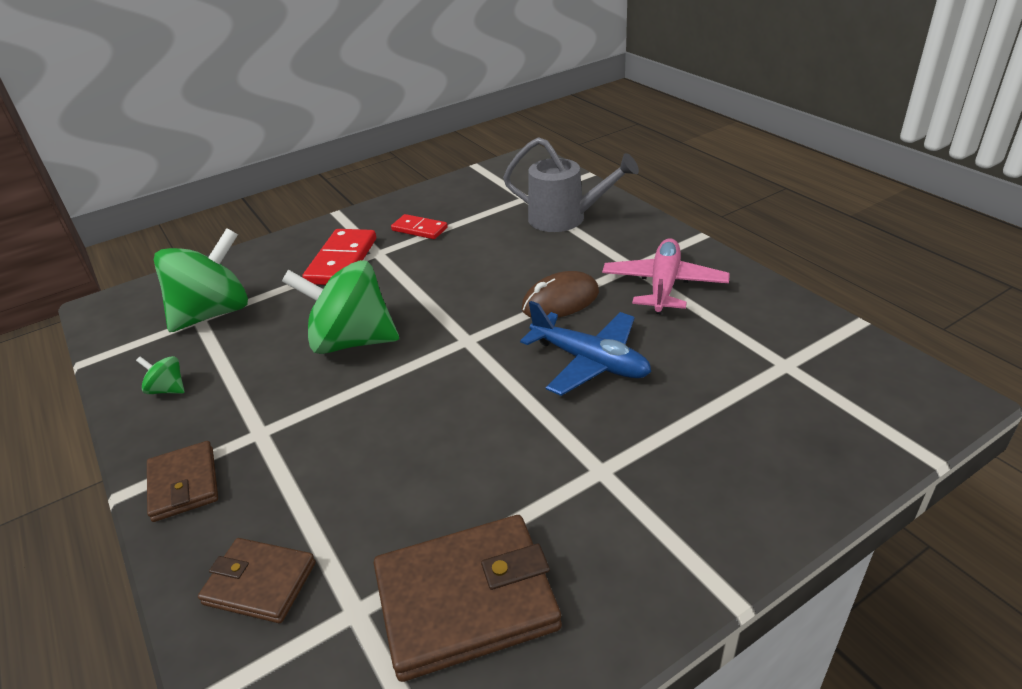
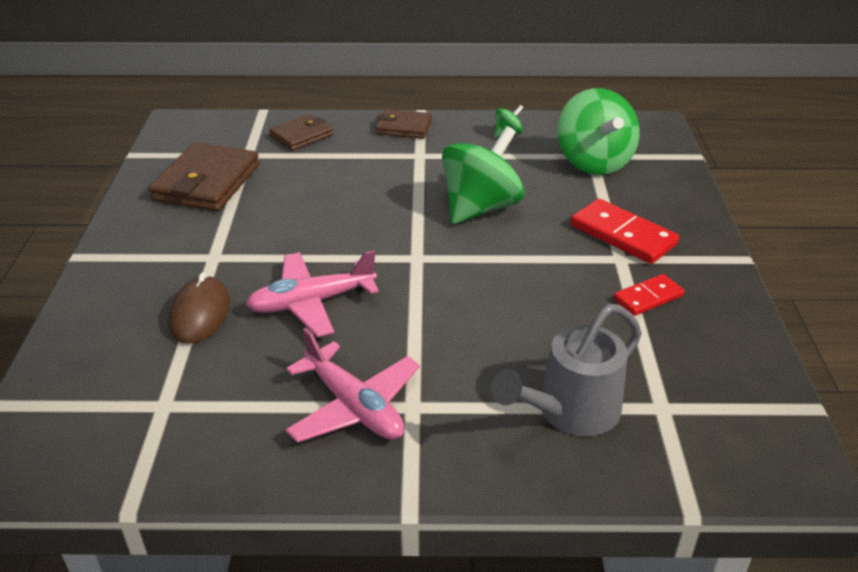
camera: 120 degrees right, 0 degrees up
blue plane [520,301,651,396] -> pink plane [246,251,379,337]
brown mouse [522,271,599,318] -> brown mouse moved to [168,272,230,344]

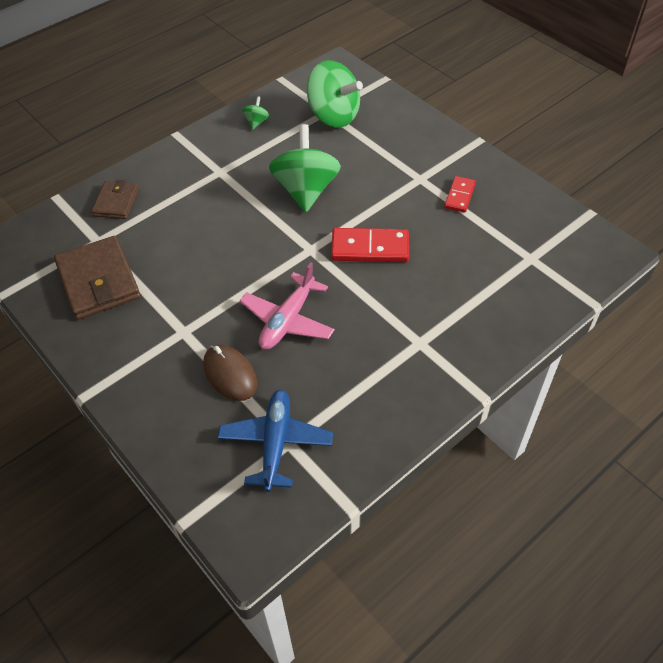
camera: 40 degrees left, 15 degrees up
pink plane [285,328,420,443] -> none
brown wallet [376,109,432,139] -> none
grey watering can [491,304,642,436] -> none
red domino [571,199,679,264] -> red domino moved to [331,228,409,262]
none -> blue plane [218,389,333,492]

